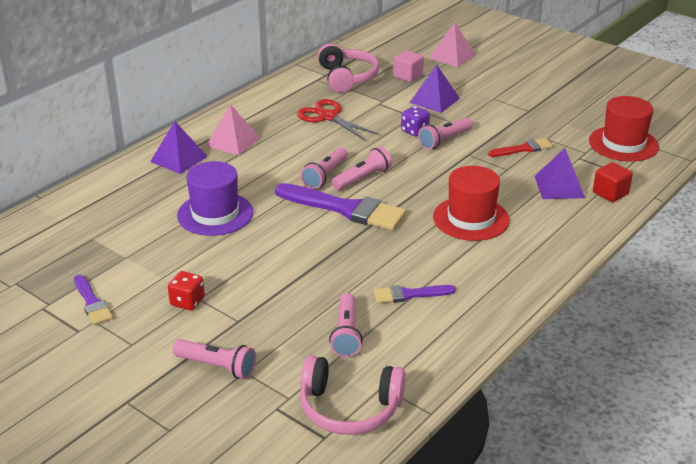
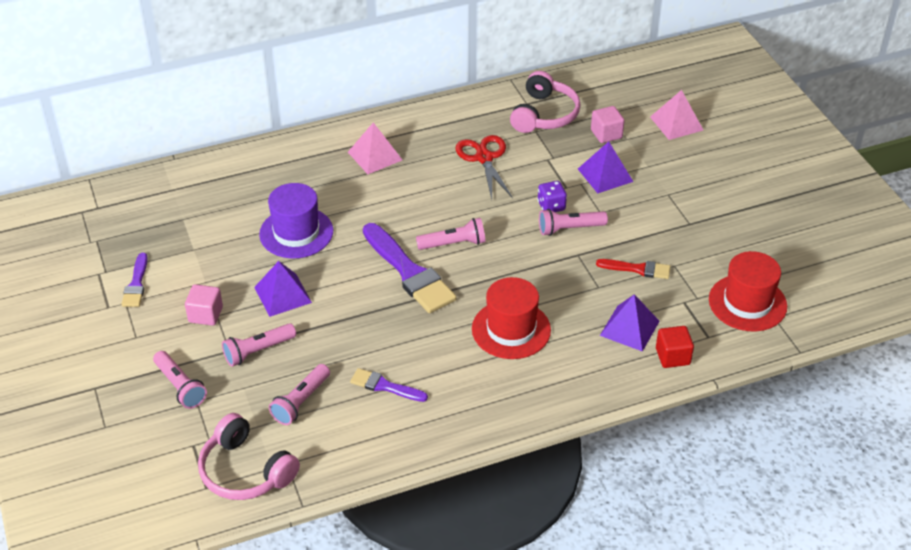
camera: 30 degrees right, 10 degrees up
purple pyramid [150,121,208,174] -> purple pyramid moved to [254,261,312,317]
red dice [168,271,205,310] -> pink cube [185,284,223,326]
pink flashlight [300,147,348,189] -> pink flashlight moved to [222,323,296,367]

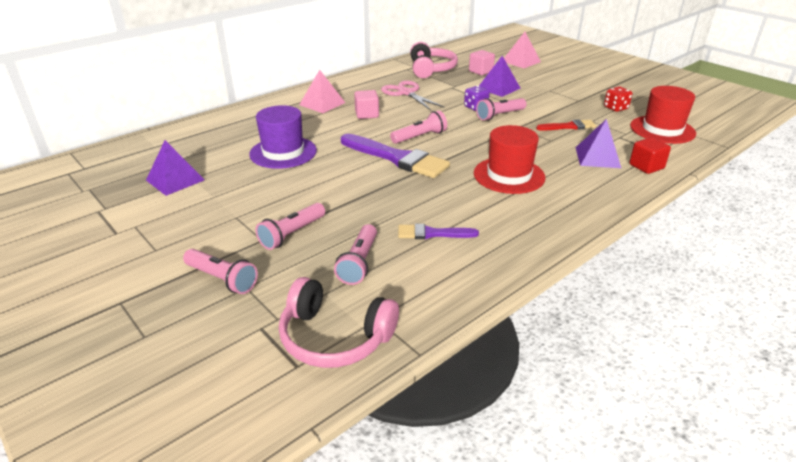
camera: 20 degrees left, 10 degrees down
purple brush [121,253,148,307] -> none
pink cube [185,284,223,326] -> pink cube moved to [354,90,379,119]
purple pyramid [254,261,312,317] -> purple pyramid moved to [146,140,204,196]
red scissors [455,135,513,199] -> pink scissors [381,81,444,110]
none -> red dice [604,87,632,112]

